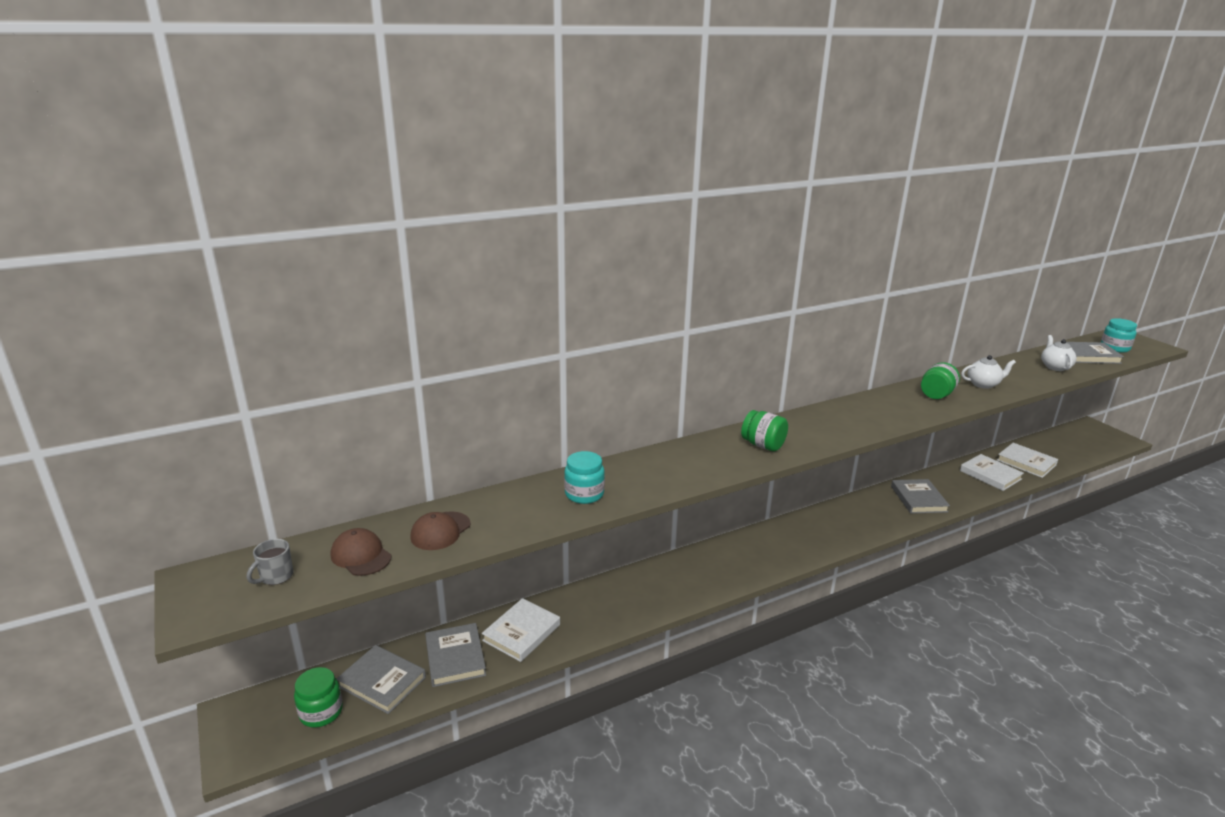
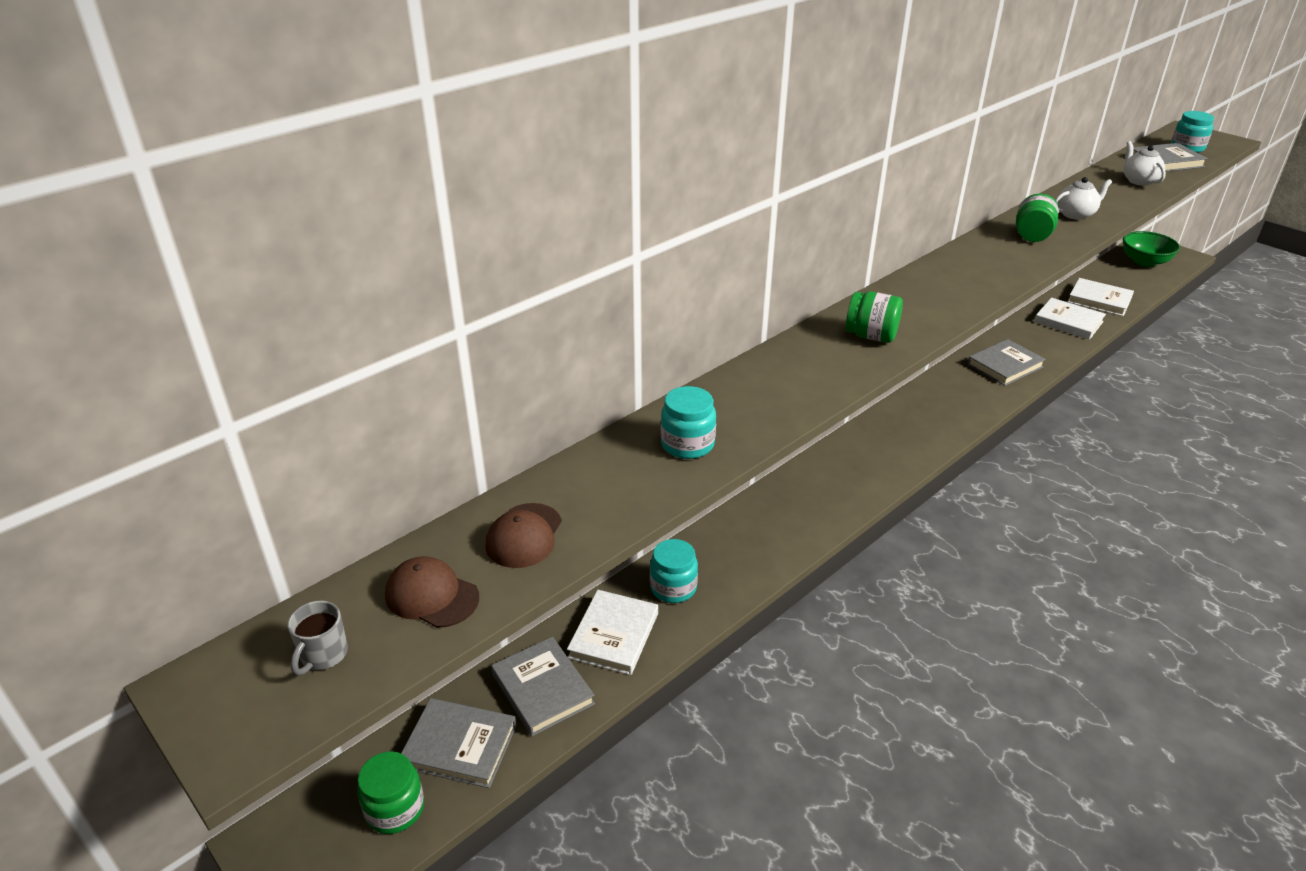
camera: 15 degrees left, 10 degrees up
grey book [891,479,950,514] -> grey book turned 75 degrees clockwise [967,339,1046,386]
none -> turquoise jar [650,539,698,603]
none -> green bowl [1123,231,1180,267]

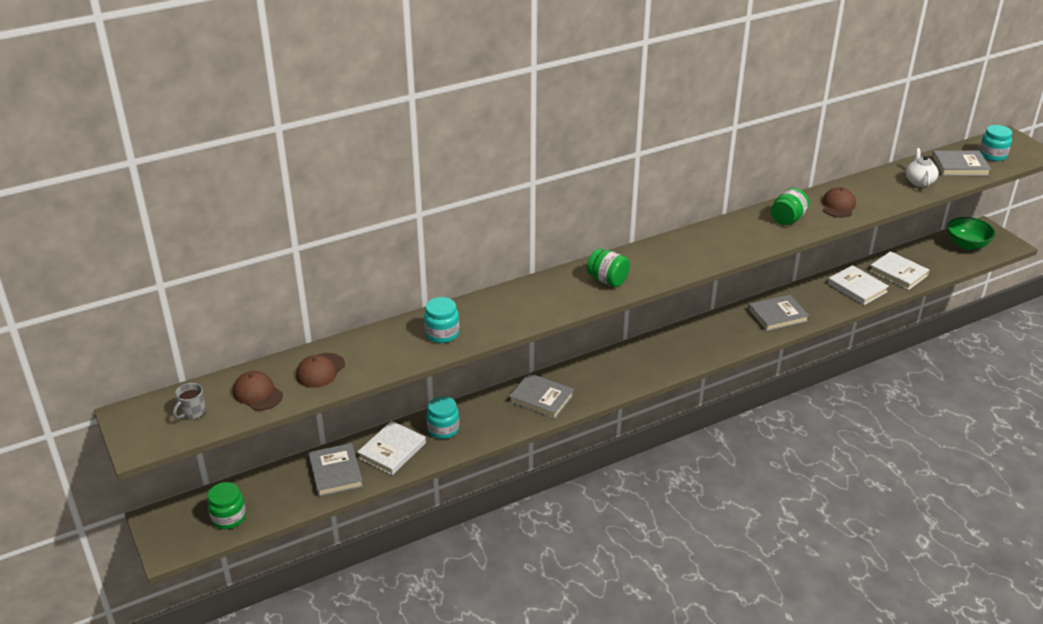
camera: 15 degrees right, 0 degrees up
grey book [401,698,517,788] -> grey book moved to [509,373,574,419]
white teapot [1055,177,1112,220] -> brown cap [822,187,856,218]

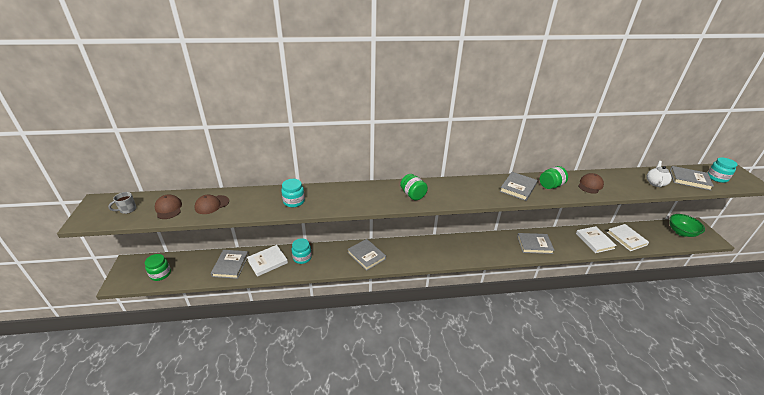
camera: 20 degrees right, 0 degrees up
none -> grey book [500,172,538,201]

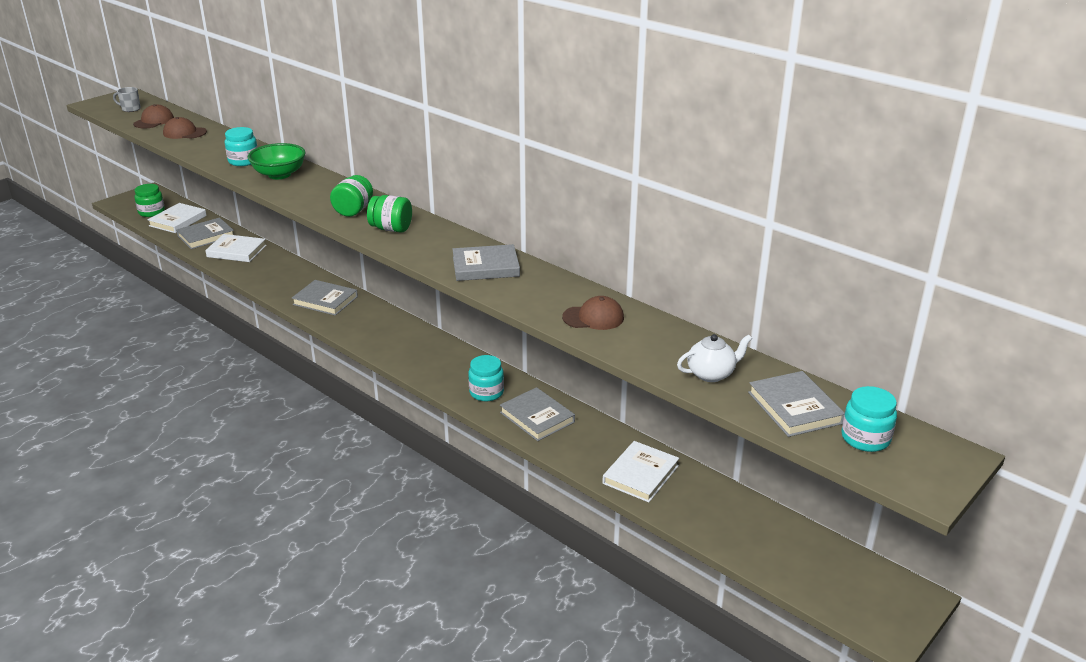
camera: 50 degrees right, 5 degrees down
turquoise jar [292,238,312,264] -> turquoise jar moved to [468,355,504,401]
grey book [347,239,386,271] -> grey book turned 75 degrees counterclockwise [292,280,358,316]
green jar [540,166,568,189] -> green jar moved to [367,195,412,232]
white book [607,224,649,251] -> white book moved to [147,203,207,233]
green bowl [669,214,705,237] -> green bowl moved to [248,143,306,179]

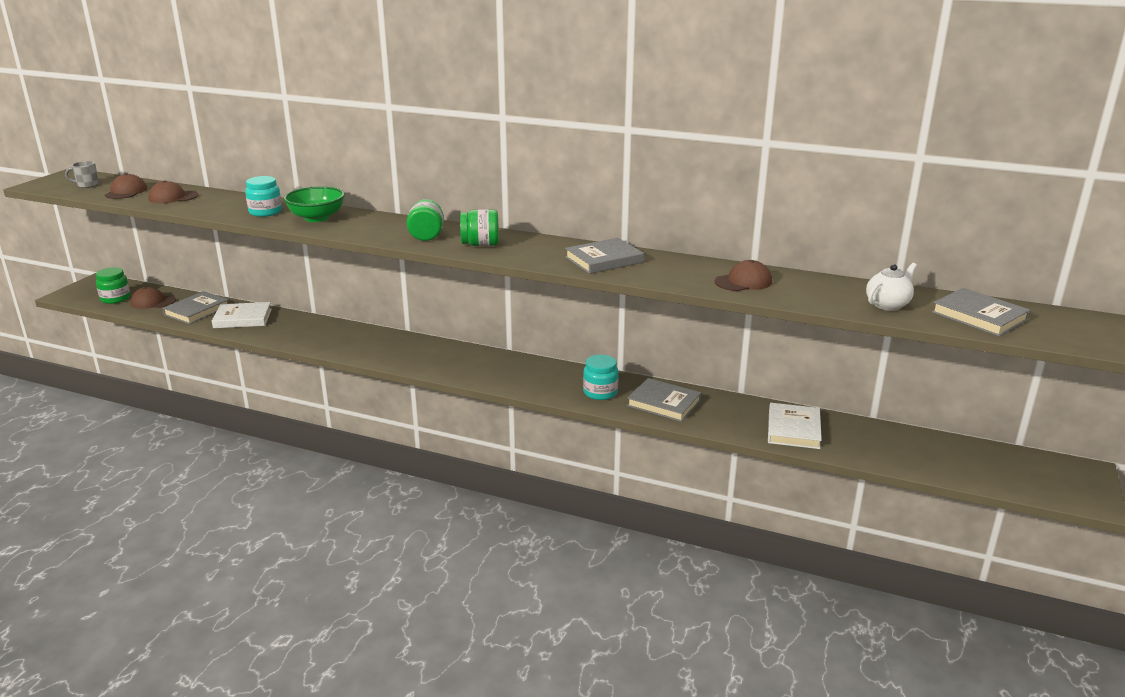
camera: 20 degrees left, 5 degrees down
white book [147,203,207,233] -> brown cap [130,287,176,309]
grey book [292,280,358,316] -> none
turquoise jar [841,386,897,452] -> none

